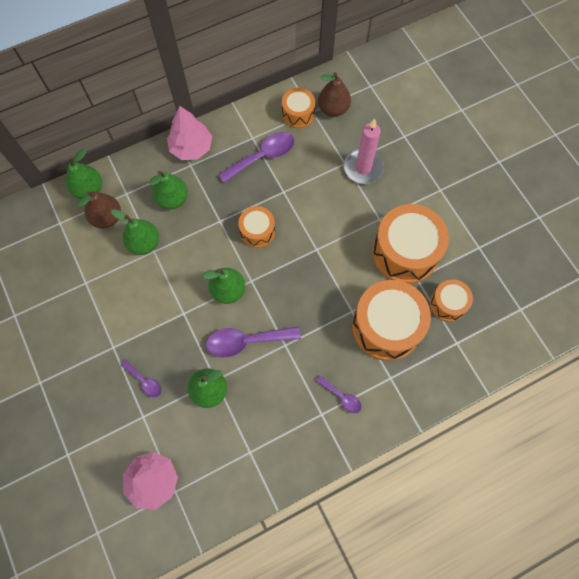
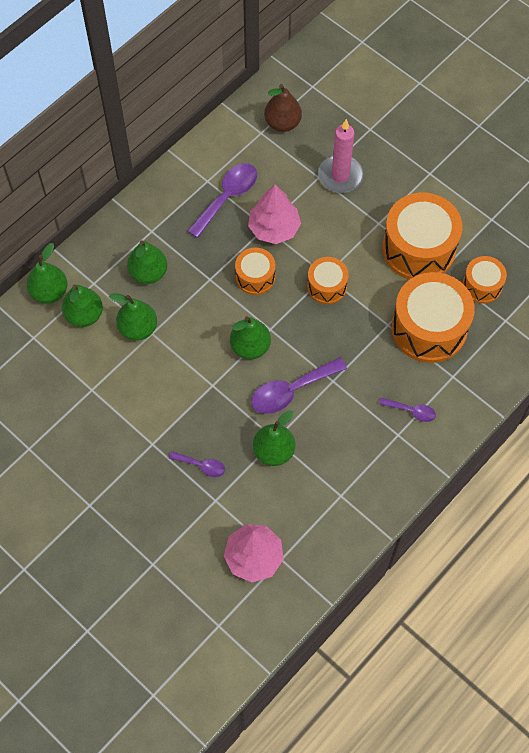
camera: 20 degrees left, 5 degrees down
brown pear [78,191,121,229] -> green pear [62,284,103,327]
pink tree [167,106,212,160] -> pink tree moved to [248,185,301,244]
orange drum [282,88,315,128] -> orange drum moved to [307,257,349,304]

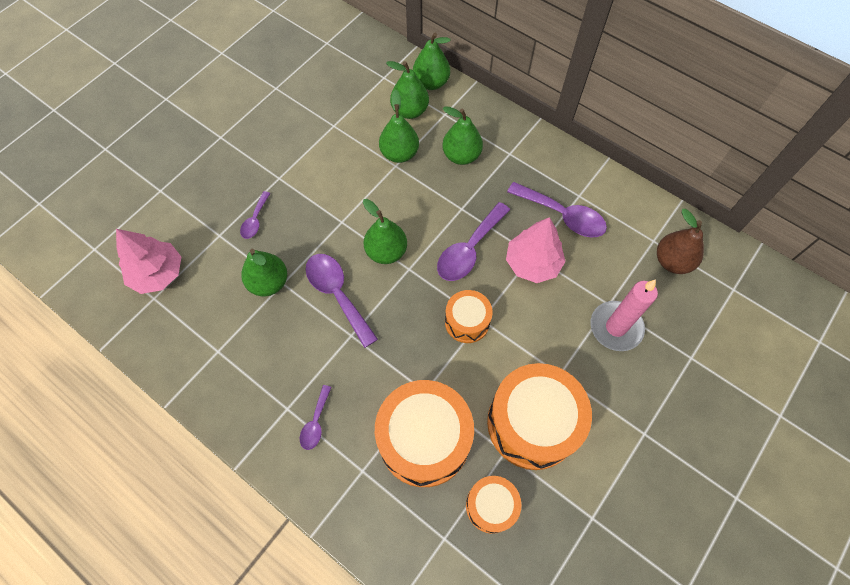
camera: 85 degrees right, 0 degrees up
orange drum [235,248,276,295] -> purple spoon [437,202,510,281]

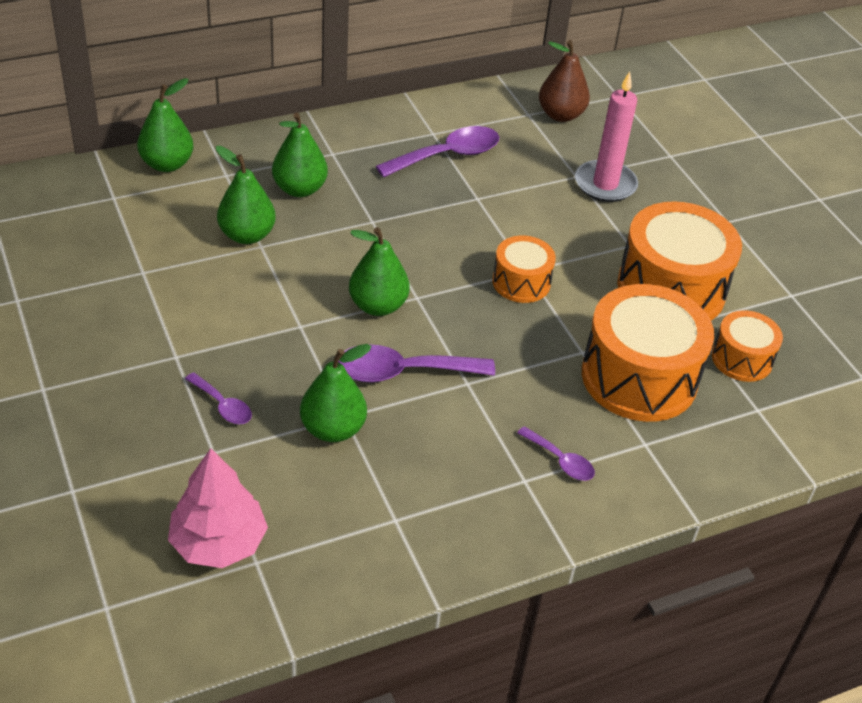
camera: 65 degrees left, 20 degrees down
green pear [386,61,429,119] -> none
purple spoon [437,202,510,281] -> none
pink tree [506,217,566,283] -> none

